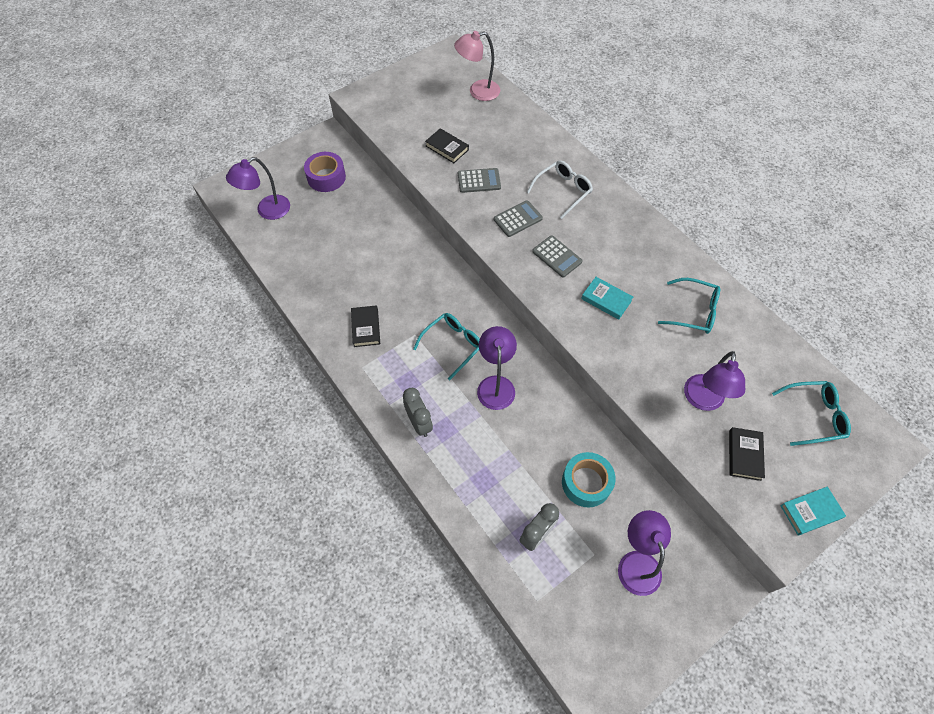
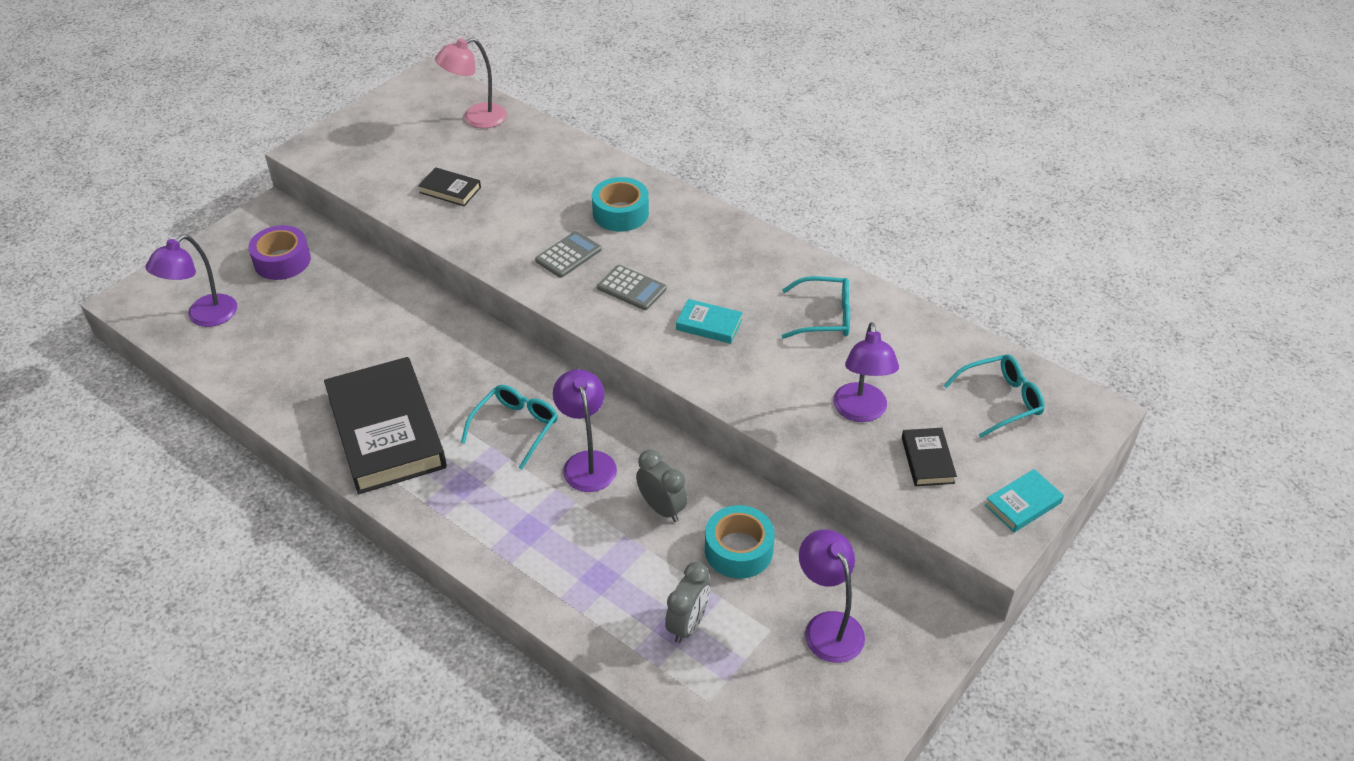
camera: 15 degrees left, 15 degrees down
black book [351,305,380,347] -> black book [324,357,447,494], size x2.32
grey clock [403,388,433,437] -> grey clock moved to [636,450,688,522]
grey calculator [458,168,501,193] -> none
white glasses [527,160,593,219] -> turquoise tape [592,177,649,232]

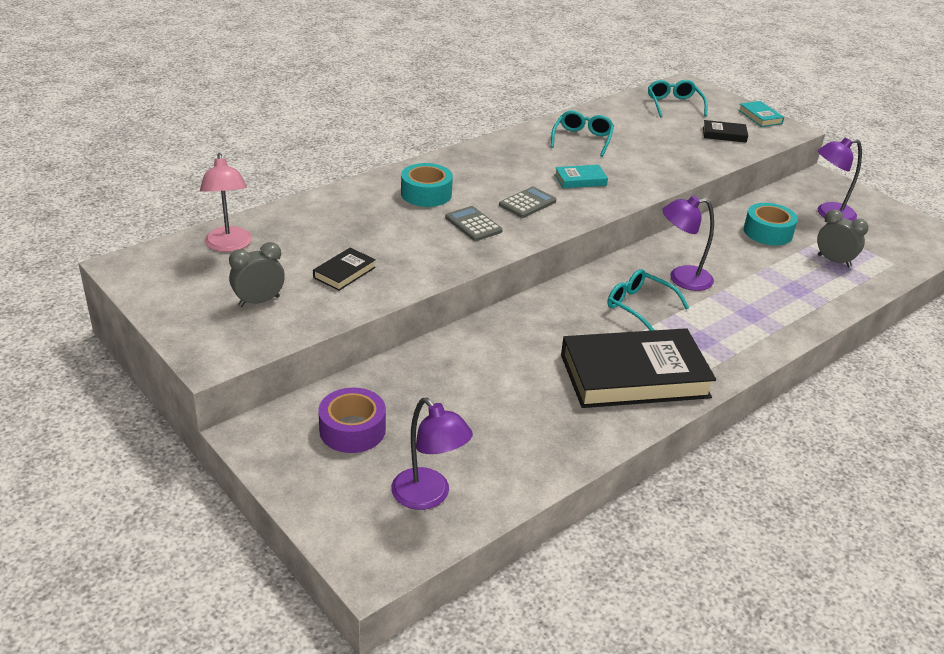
camera: 80 degrees left, 10 degrees down
grey clock [636,450,688,522] -> grey clock moved to [229,242,285,307]
turquoise book [676,299,743,344] -> turquoise book turned 45 degrees clockwise [554,165,608,188]
purple lamp [833,322,899,422] -> none

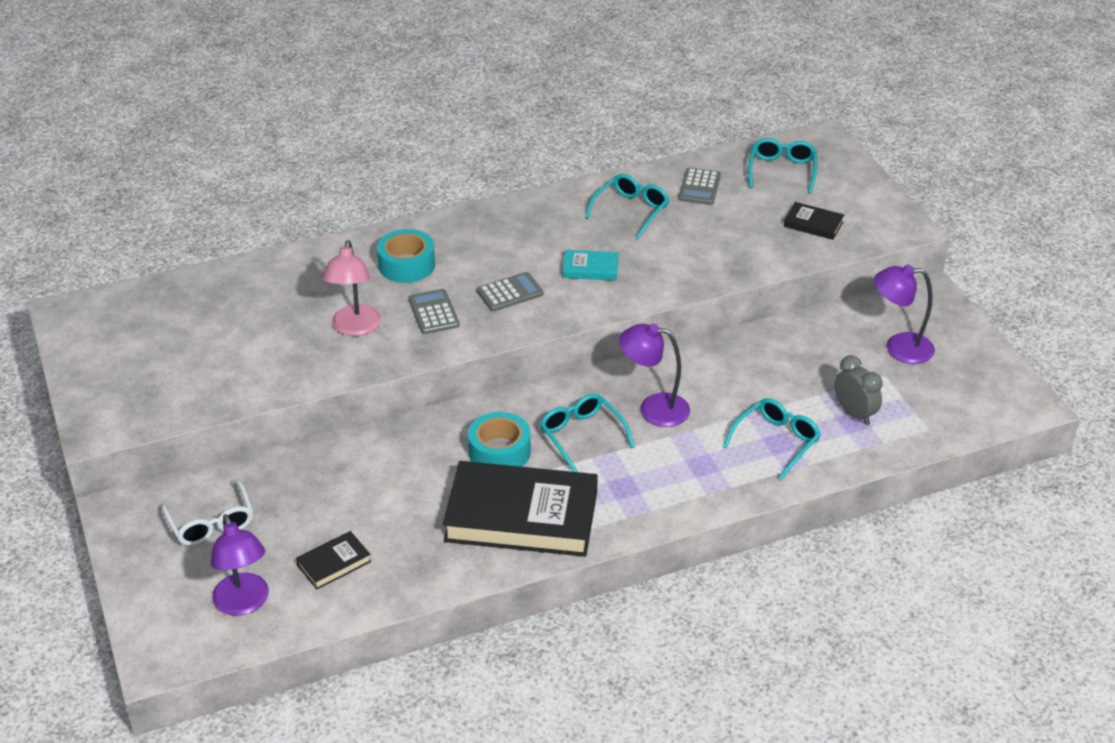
camera: 20 degrees right, 5 degrees up
pink lamp [200,153,252,252] -> pink lamp moved to [322,240,381,336]
grey clock [229,242,285,307] -> none
black book [313,248,376,291] -> black book moved to [296,531,371,590]
purple tape [318,388,386,453] -> white glasses [162,480,253,545]
turquoise book [738,101,784,127] -> none
turquoise tape [744,203,798,246] -> turquoise tape moved to [468,412,531,467]
none -> grey calculator [678,168,721,205]
none -> turquoise glasses [723,398,821,480]

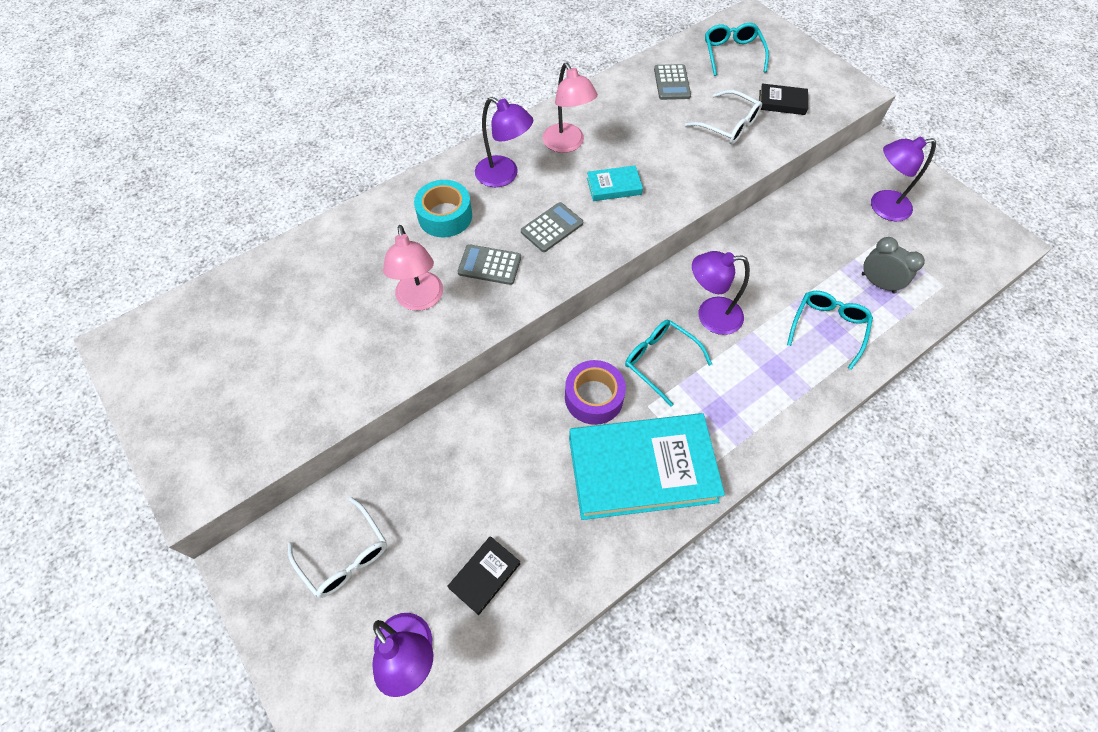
camera: 15 degrees left, 20 degrees up
grey calculator [409,289,460,334] -> grey calculator turned 45 degrees counterclockwise [457,244,521,285]
black book [443,461,598,557] -> turquoise book [569,413,725,520]
turquoise tape [468,412,531,467] -> purple tape [565,360,626,425]
turquoise glasses [585,174,670,239] -> none
none -> purple lamp [475,97,533,187]
none -> pink lamp [543,63,598,153]
none -> white glasses [685,90,762,144]

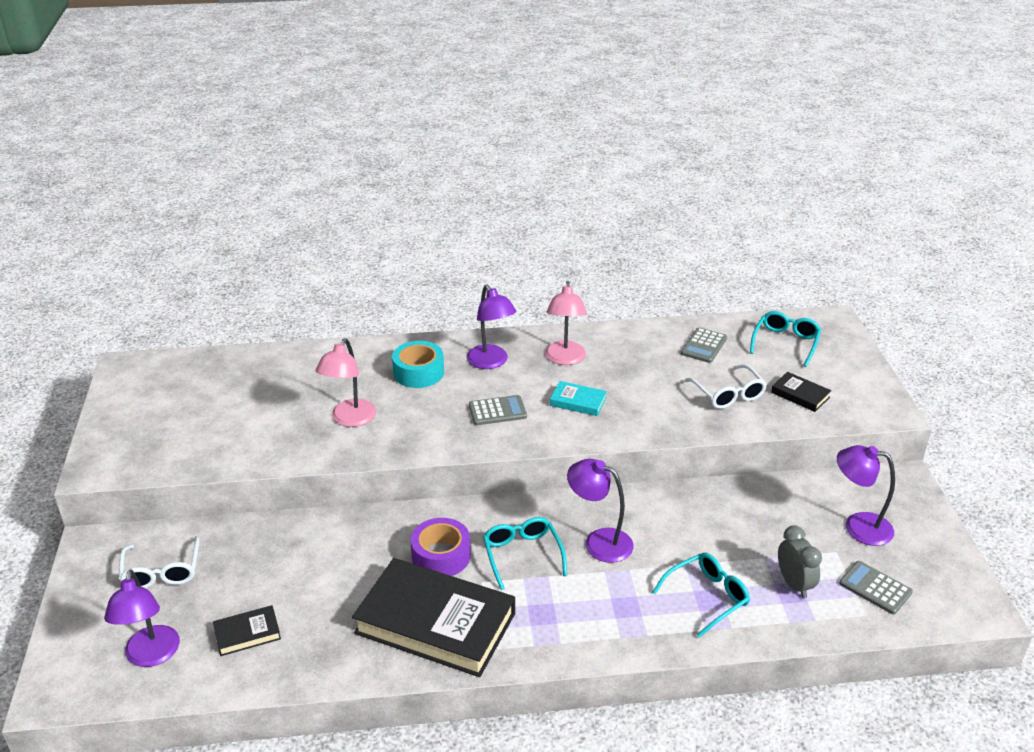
camera: 30 degrees right, 25 degrees down
grey calculator [457,244,521,285] -> grey calculator moved to [839,561,913,614]
turquoise book [569,413,725,520] -> black book [352,558,515,677]

